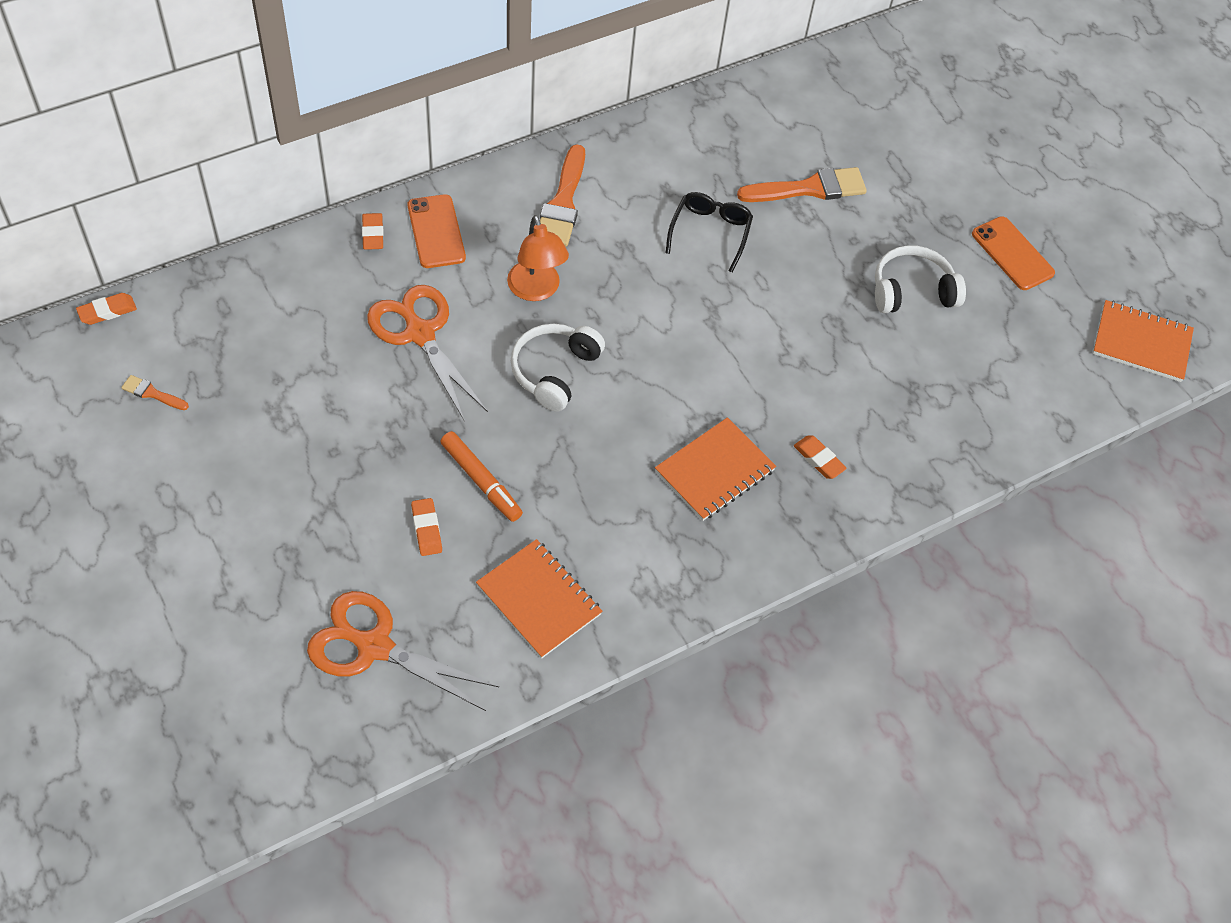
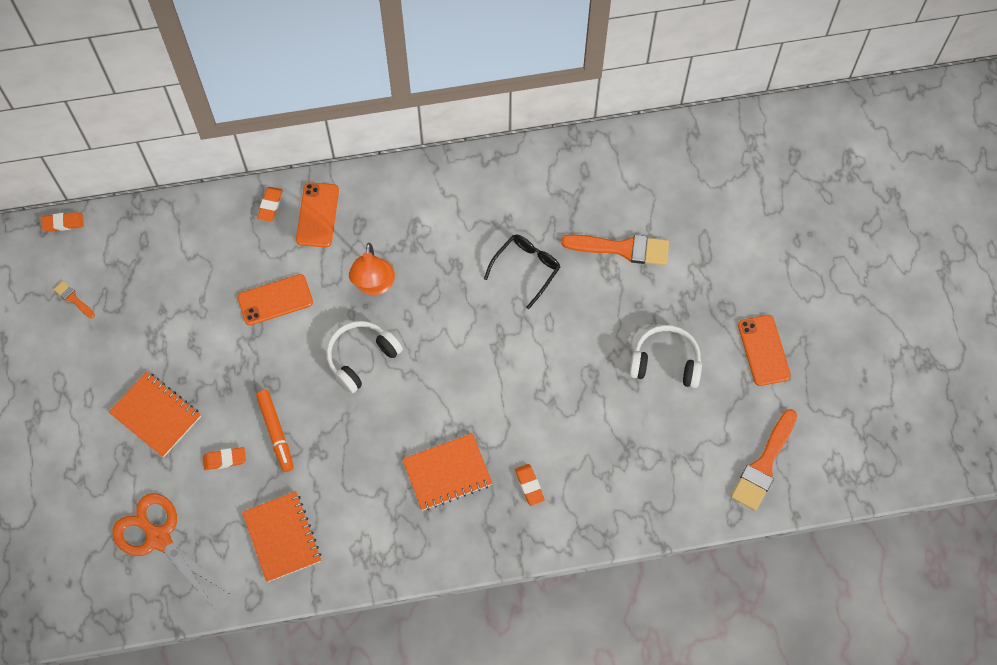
camera: 25 degrees right, 10 degrees up
orange scissors [367,285,488,422] -> orange phone [238,274,313,325]
orange eraser [411,498,442,556] -> orange eraser turned 75 degrees clockwise [203,447,246,470]
orange brush [540,144,585,247] -> orange brush moved to [731,409,797,511]
orange notebook [1093,300,1194,382] -> orange notebook moved to [109,372,201,457]

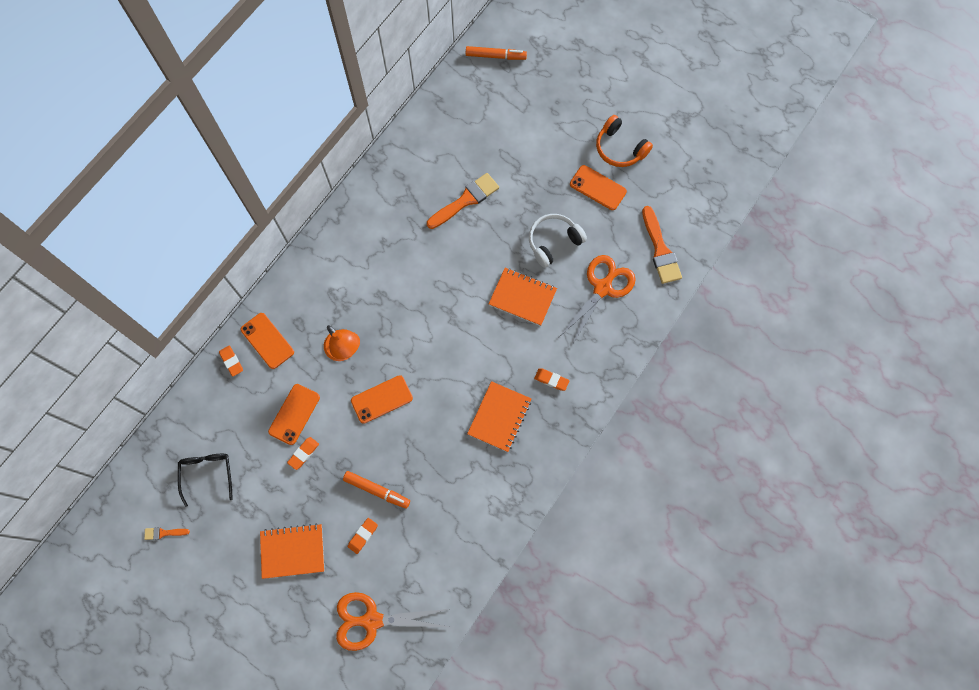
camera: 45 degrees left, 5 degrees up
orange eraser [41,212,84,232] -> orange eraser moved to [287,437,319,470]
orange notebook [242,491,322,582] -> orange notebook moved to [489,268,557,326]
white headphones [326,321,403,394] -> orange phone [351,375,413,424]
black glasses [484,235,560,309] -> black glasses moved to [178,454,233,507]
none -> orange marker [466,46,527,60]
none -> orange scissors [558,255,636,345]
none -> orange headphones [596,115,653,167]

